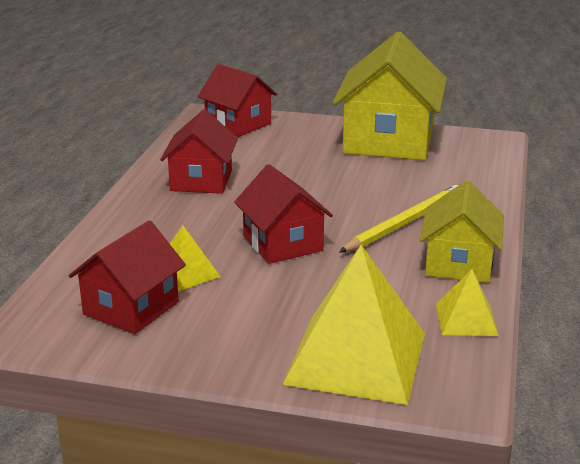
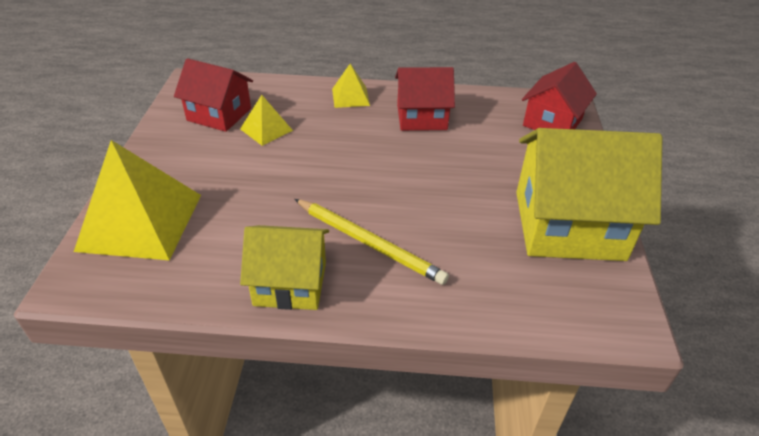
camera: 80 degrees right, 15 degrees up
red house [234,164,333,264] -> none
yellow pyramid [436,269,499,336] -> yellow pyramid moved to [332,64,370,108]

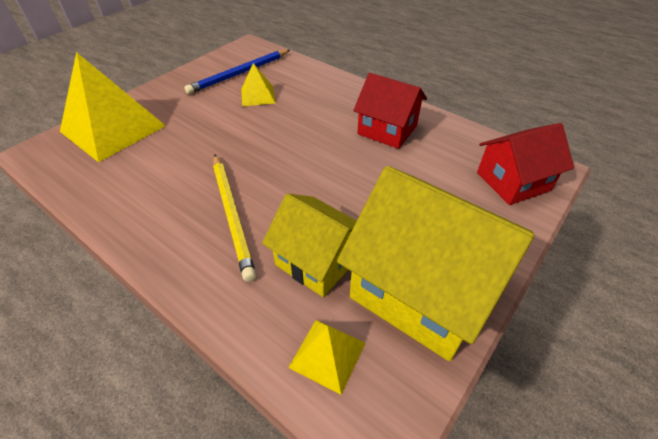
camera: 35 degrees right, 5 degrees up
red house [174,58,253,132] -> blue pencil [184,50,290,94]
yellow house [240,225,329,310] -> yellow house moved to [262,193,357,297]
yellow pyramid [332,64,370,108] -> yellow pyramid moved to [288,320,365,395]

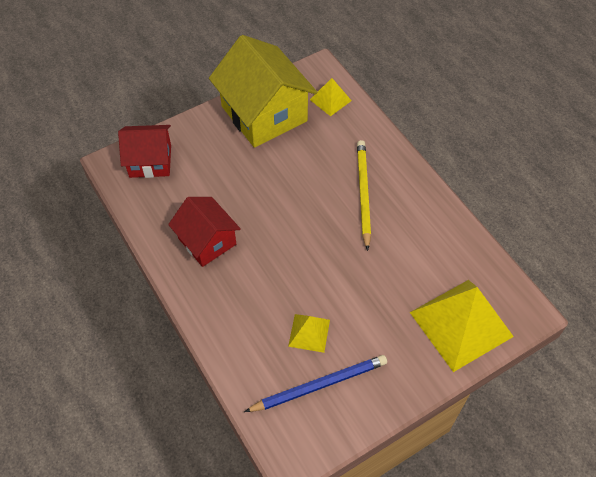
camera: 160 degrees left, 10 degrees up
yellow house [262,193,357,297] -> none

